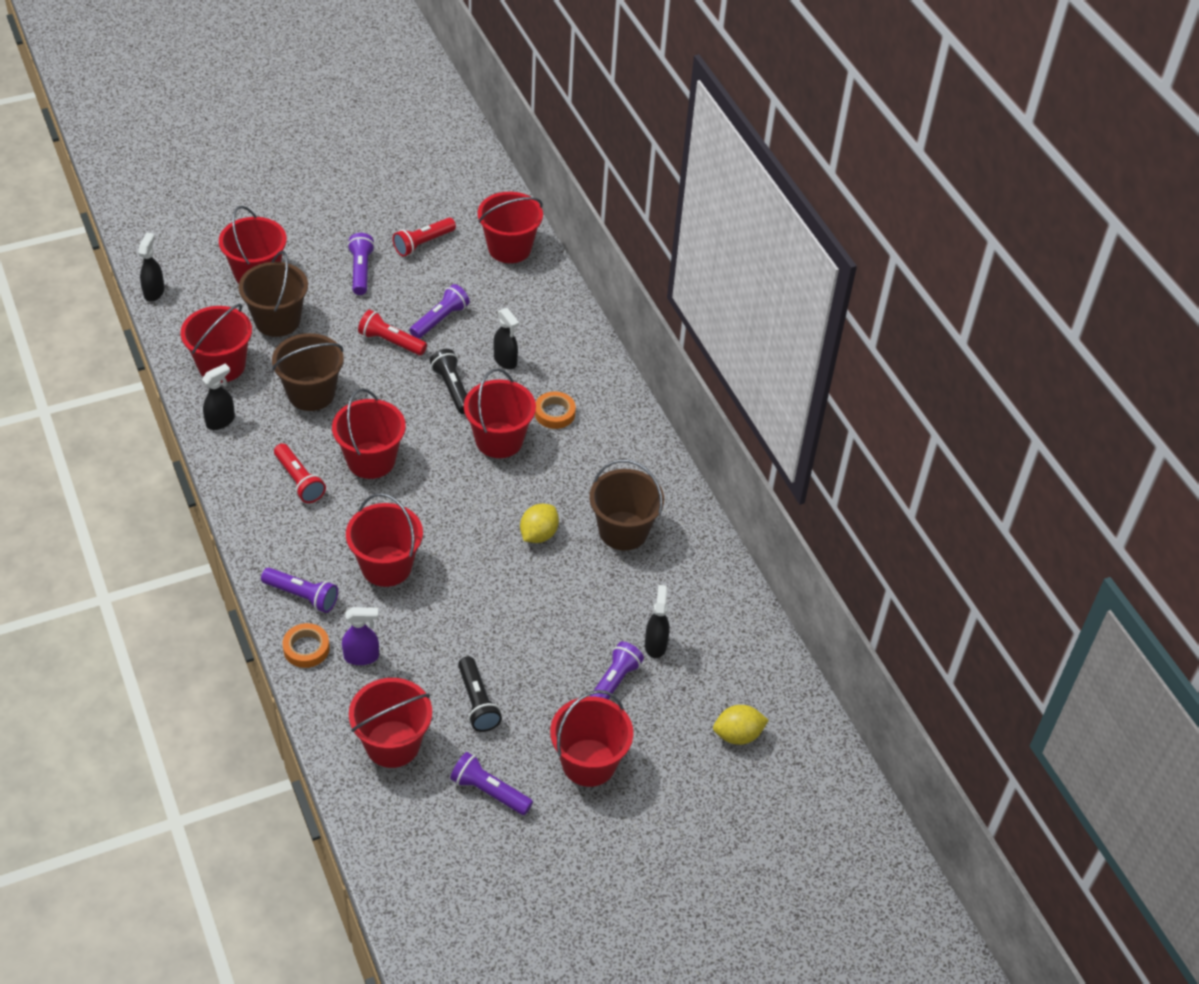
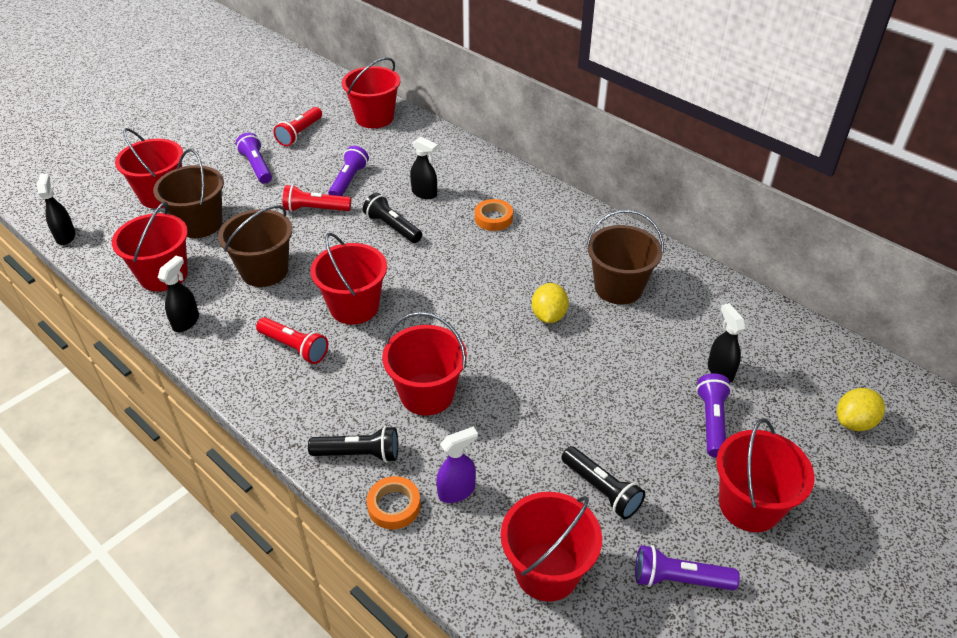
camera: 20 degrees left, 5 degrees down
purple flashlight [261,568,338,613] -> black flashlight [308,426,398,463]
red bucket [464,368,536,458] -> none

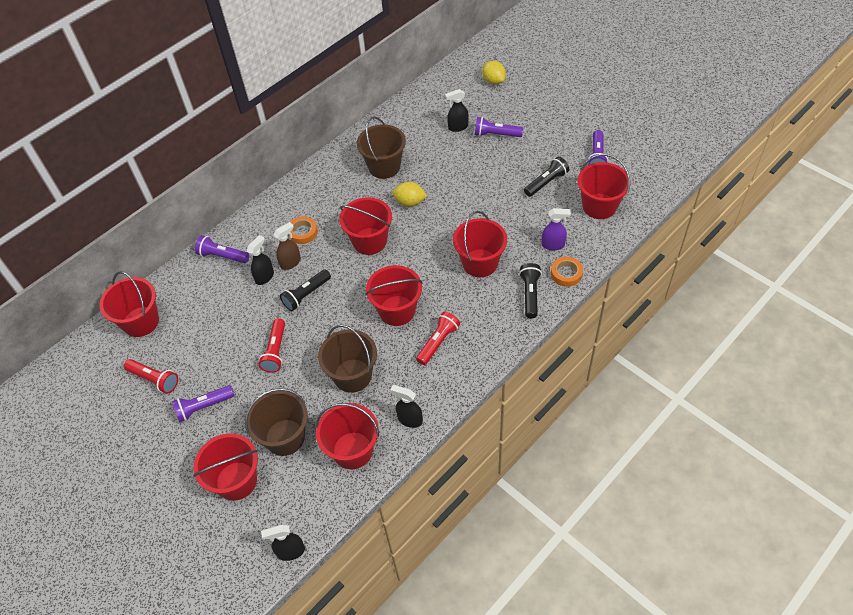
camera: 85 degrees left, 10 degrees up
purple flashlight [328,146,369,196] -> purple flashlight moved to [195,235,249,263]
purple spray bottle [436,427,478,503] -> purple spray bottle turned 120 degrees clockwise [542,208,571,250]
red bucket [716,418,815,532] -> red bucket moved to [339,197,392,255]
none -> brown spray bottle [273,222,301,270]

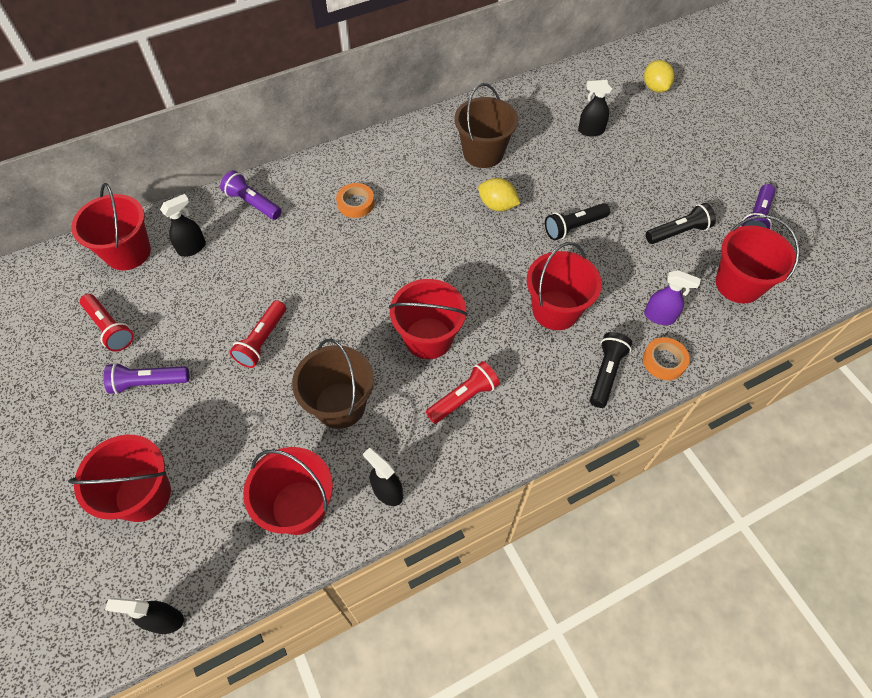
camera: 15 degrees right, 5 degrees up
brown bucket [245,388,308,456] -> none
black spray bottle [247,235,274,285] -> black spray bottle moved to [160,194,206,257]
brown spray bottle [273,222,301,270] -> none
black flashlight [280,269,331,311] -> black flashlight moved to [545,203,610,240]
red bucket [339,197,392,255] -> none
purple flashlight [475,117,523,137] -> none

